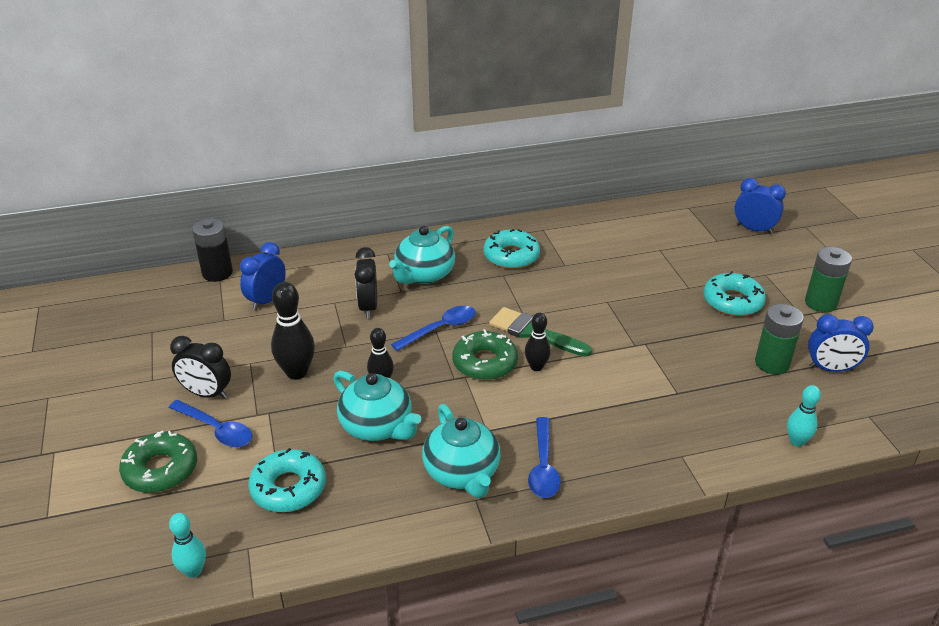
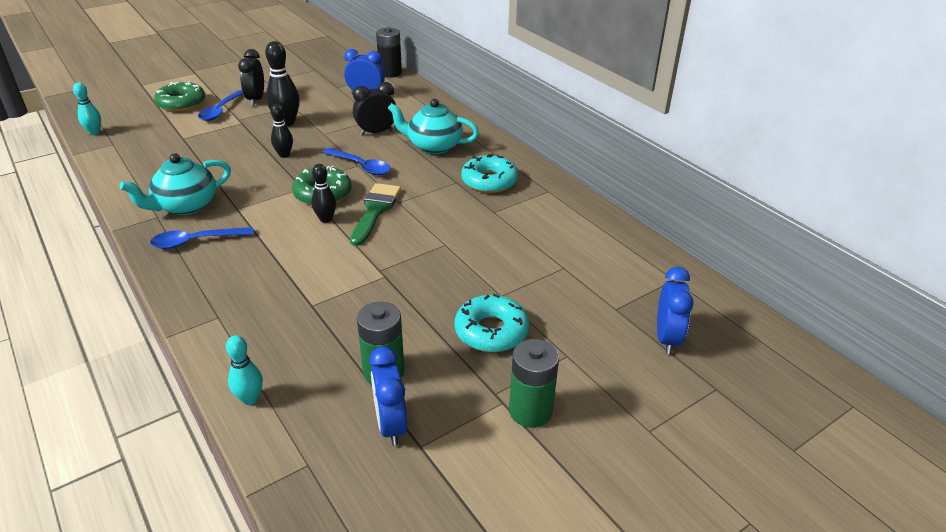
camera: 70 degrees right, 0 degrees up
turquoise donut [248,448,326,512] -> none
turquoise teapot [333,371,422,441] -> none

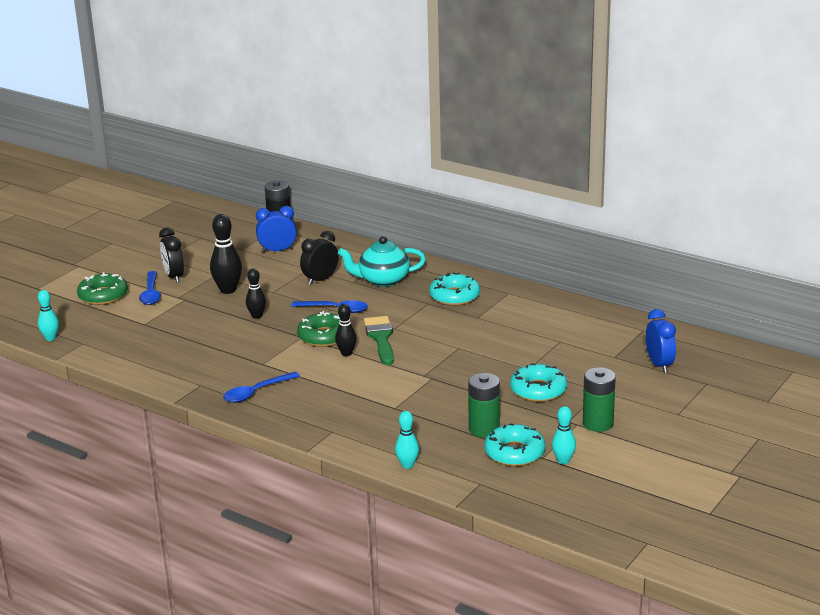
camera: 20 degrees left, 10 degrees down
turquoise teapot [120,153,231,215] -> none
blue clock [369,346,407,446] -> turquoise donut [484,423,546,466]
none -> turquoise bowling pin [552,406,576,464]

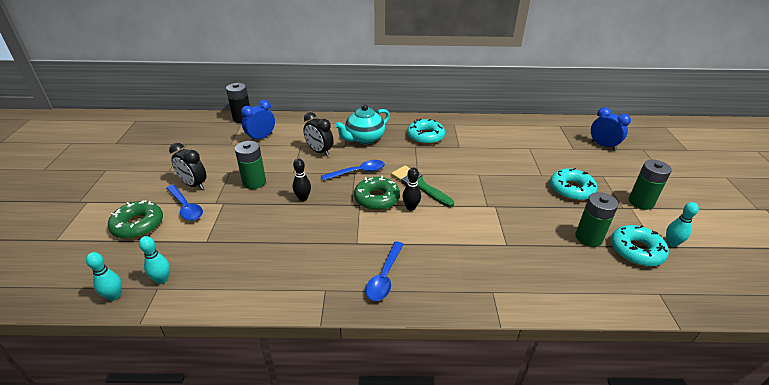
camera: 35 degrees left, 10 degrees up
black bowling pin [210,214,242,294] -> green battery [235,141,266,189]
black clock [300,231,339,285] -> black clock turned 60 degrees counterclockwise [303,112,334,156]
turquoise bowling pin [395,411,419,469] -> turquoise bowling pin moved to [139,236,170,284]

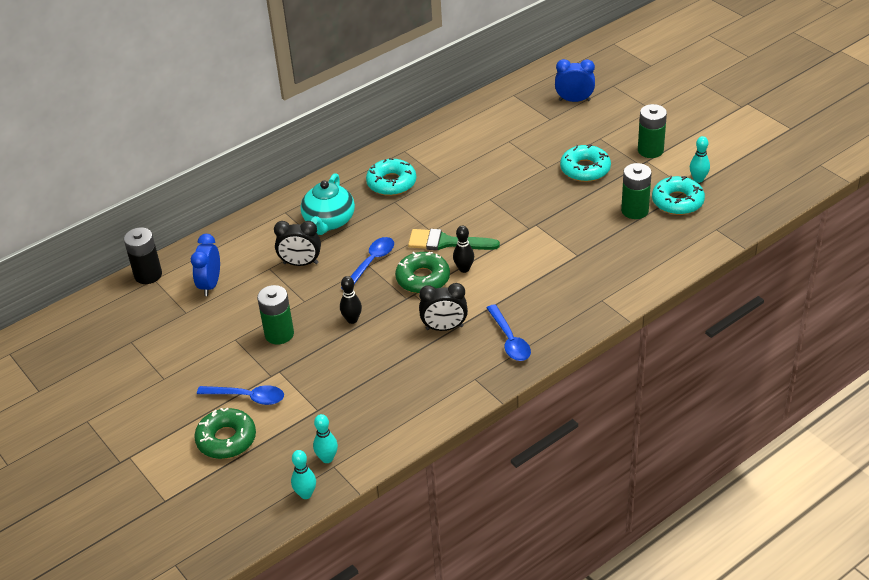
camera: 35 degrees left, 5 degrees up
black clock [169,143,207,190] -> black clock moved to [419,283,468,331]

